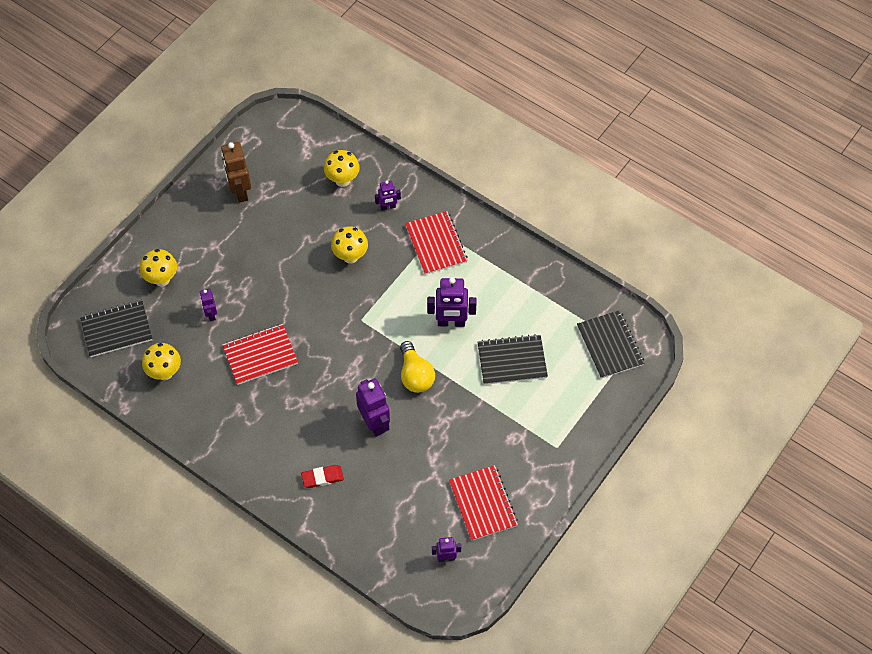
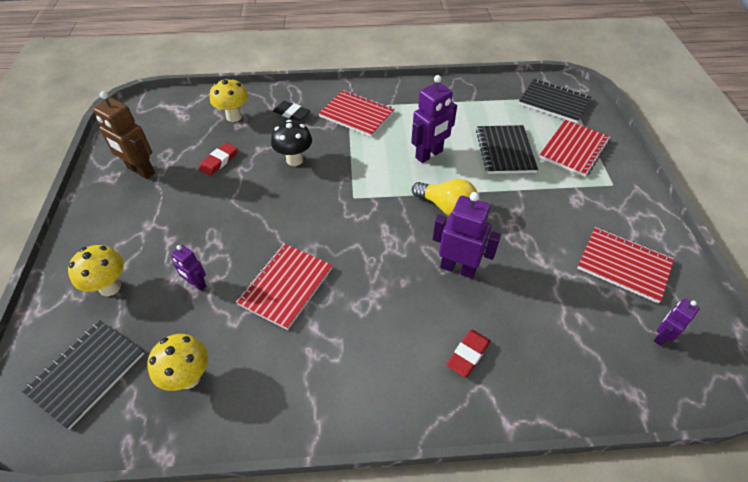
camera: 40 degrees left, 10 degrees down
yellow mushroom [331,226,368,264] -> black mushroom [271,120,312,166]
purple robot [375,180,401,211] -> black eraser [273,101,310,121]
black notebook [477,334,548,385] -> black notebook turned 45 degrees counterclockwise [476,125,538,174]
none -> red eraser [199,143,237,176]
none -> red notebook [539,120,610,177]

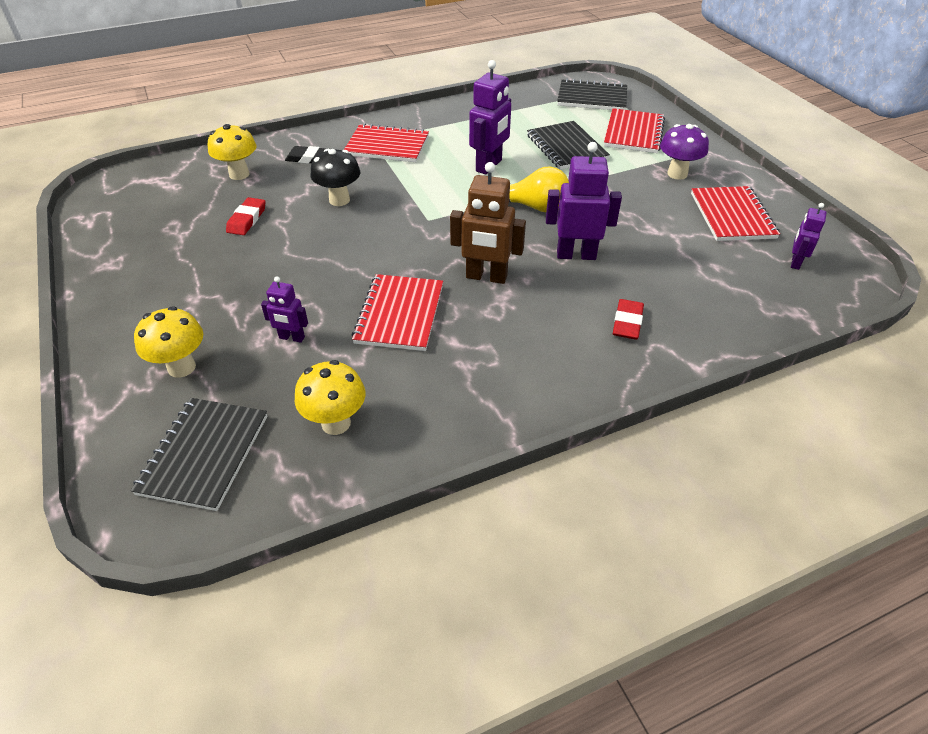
camera: 20 degrees left, 5 degrees down
brown robot [93,91,155,179] -> brown robot moved to [450,162,526,284]
red notebook [577,227,674,303] -> red notebook turned 75 degrees clockwise [691,186,780,241]
none -> purple mushroom [660,124,709,180]

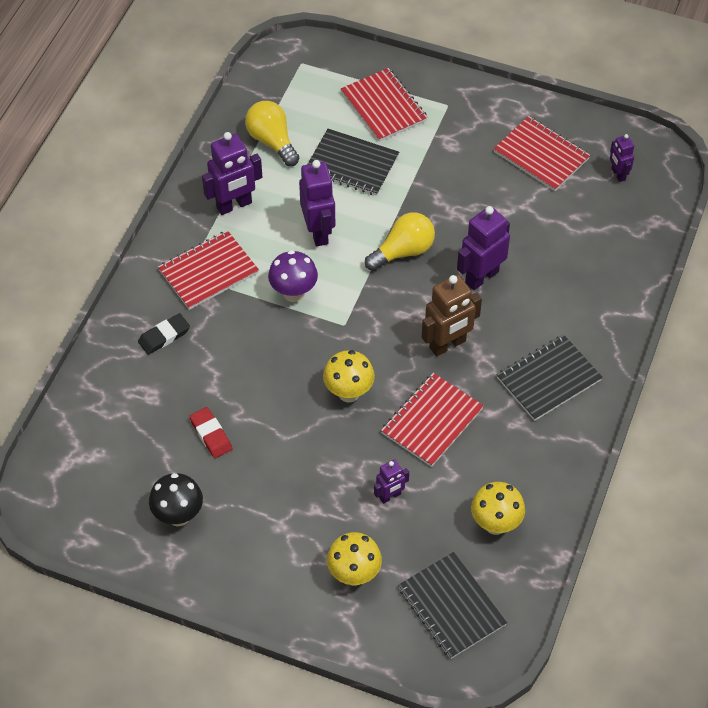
camera: 45 degrees left, 10 degrees up
yellow mushroom [208,124,256,180] -> yellow mushroom moved to [323,350,375,403]
black mushroom [310,149,360,206] -> black mushroom moved to [149,473,203,526]
red notebook [352,274,443,351] -> red notebook turned 75 degrees clockwise [381,373,484,467]
black notebook [557,78,627,110] -> black notebook moved to [497,335,603,421]
red eraser [613,299,644,340] -> none
purple mushroom [660,124,709,180] -> purple mushroom moved to [268,250,318,302]
none -> purple robot [202,132,262,215]
none -> yellow light bulb [245,101,299,166]

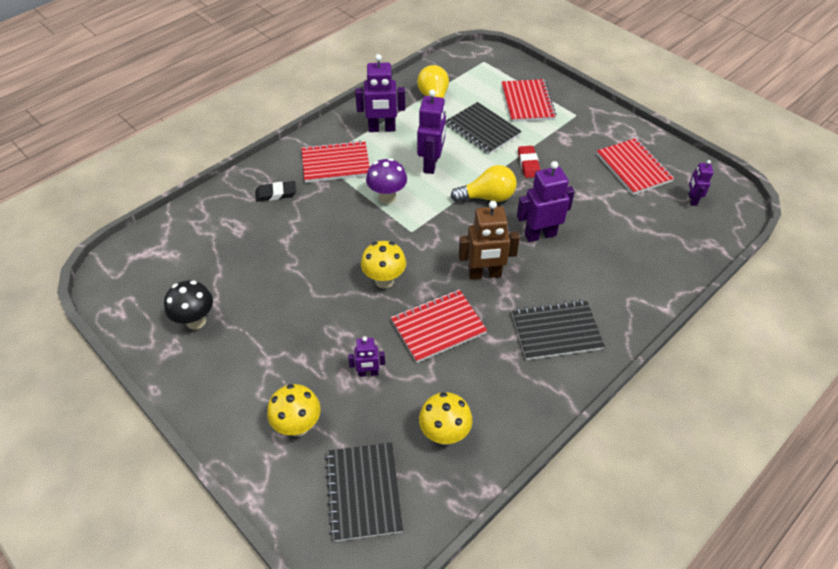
camera: 25 degrees right, 5 degrees down
red eraser [189,407,232,458] -> red eraser moved to [518,146,541,178]

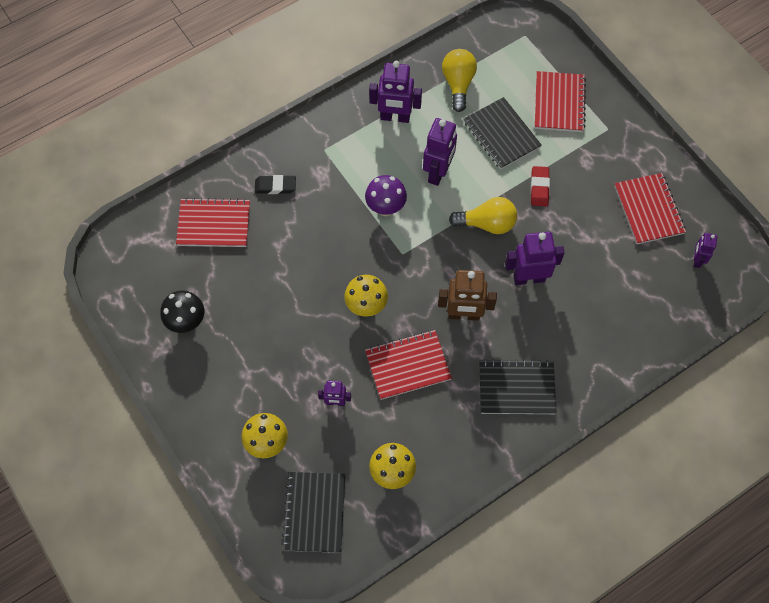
camera: 10 degrees right, 15 degrees up
red notebook [301,140,370,183] -> red notebook moved to [176,198,250,247]

